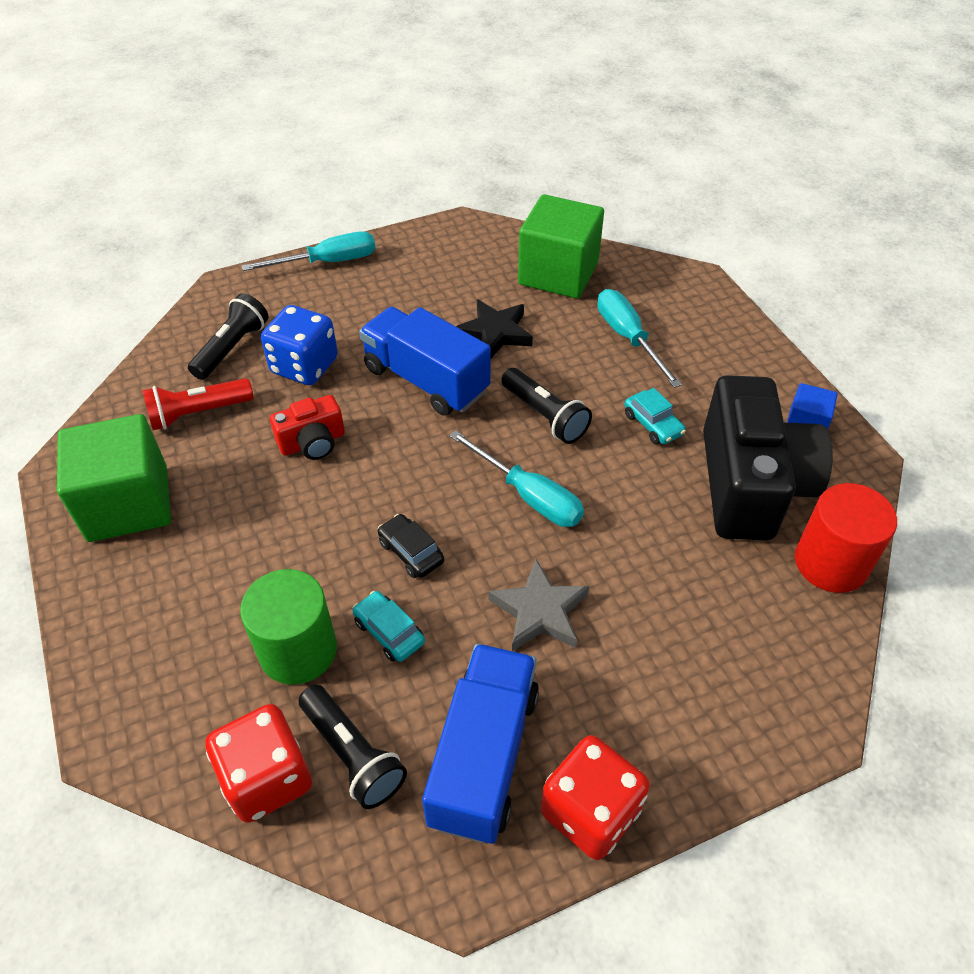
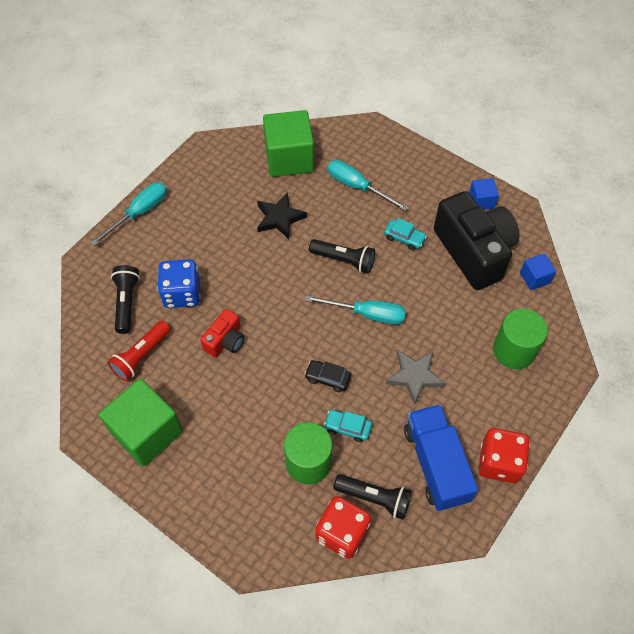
camera: 30 degrees left, 10 degrees up
blue truck [359,307,491,416] -> none
red cylinder [795,483,897,593] -> blue cube [520,253,556,290]
none -> green cylinder [493,309,548,369]

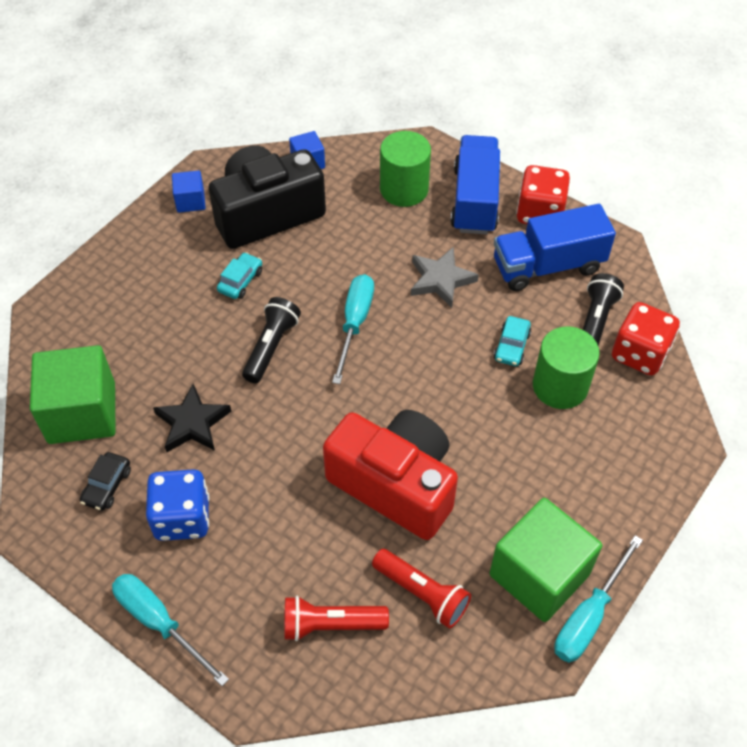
camera: 90 degrees left, 5 degrees down
black flashlight [111,265,140,334] -> red flashlight [284,596,389,641]
blue dice [157,259,201,308] -> blue dice moved to [146,469,209,541]
red camera [200,309,244,357] -> red camera [323,410,458,540], size x2.09
black car [304,360,351,392] -> black car moved to [80,452,131,511]
turquoise screwdriver [328,160,409,211] -> turquoise screwdriver moved to [554,535,643,663]
none -> blue truck [450,135,500,234]

